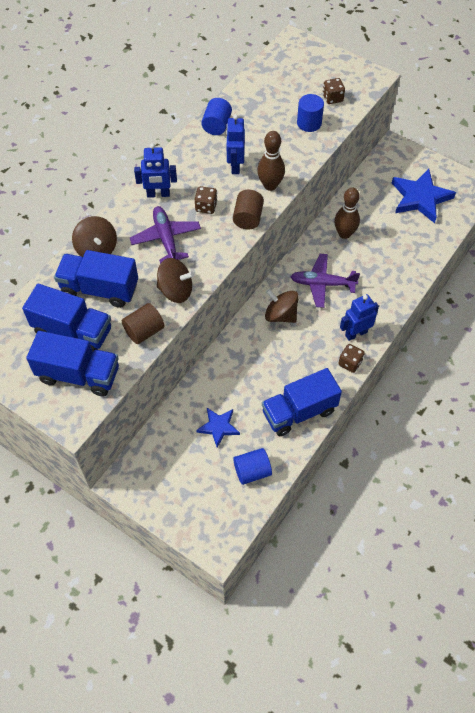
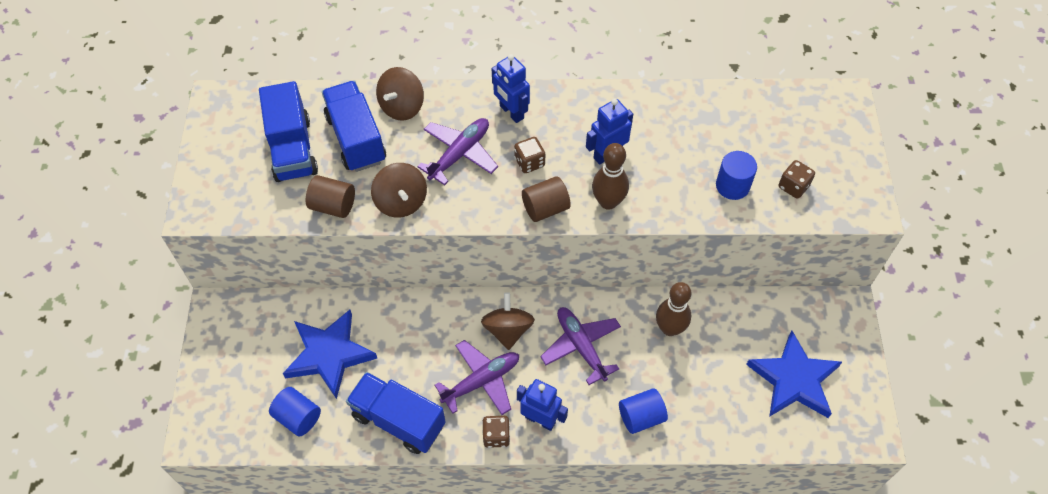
camera: 55 degrees right, 0 degrees up
blue truck [26,331,119,397] -> none
blue star [196,408,240,448] -> blue star [283,310,377,399], size x1.76
blue cylinder [201,98,232,135] -> blue cylinder moved to [619,388,668,434]
none -> purple plane [434,340,519,415]

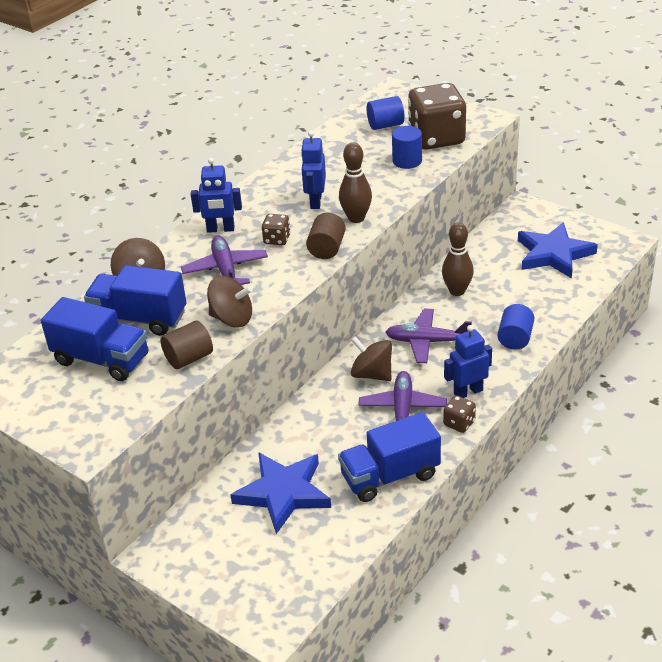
camera: 50 degrees left, 20 degrees down
blue cylinder [269,387,321,436] -> blue cylinder moved to [367,96,404,130]
brown dice [779,160,815,199] -> brown dice [408,83,466,150], size x2.27

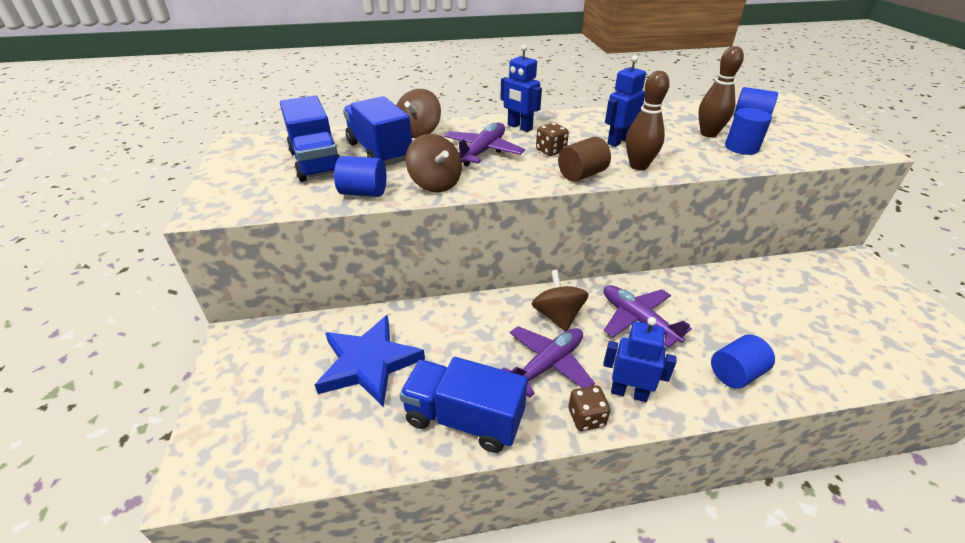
camera: 40 degrees right, 0 degrees up
brown cylinder [161,320,213,369] -> blue cylinder [334,156,386,197]
brown dice [408,83,466,150] -> none
brown bowling pin [442,223,474,296] -> brown bowling pin moved to [698,46,744,138]
blue star [518,222,598,279] -> none

